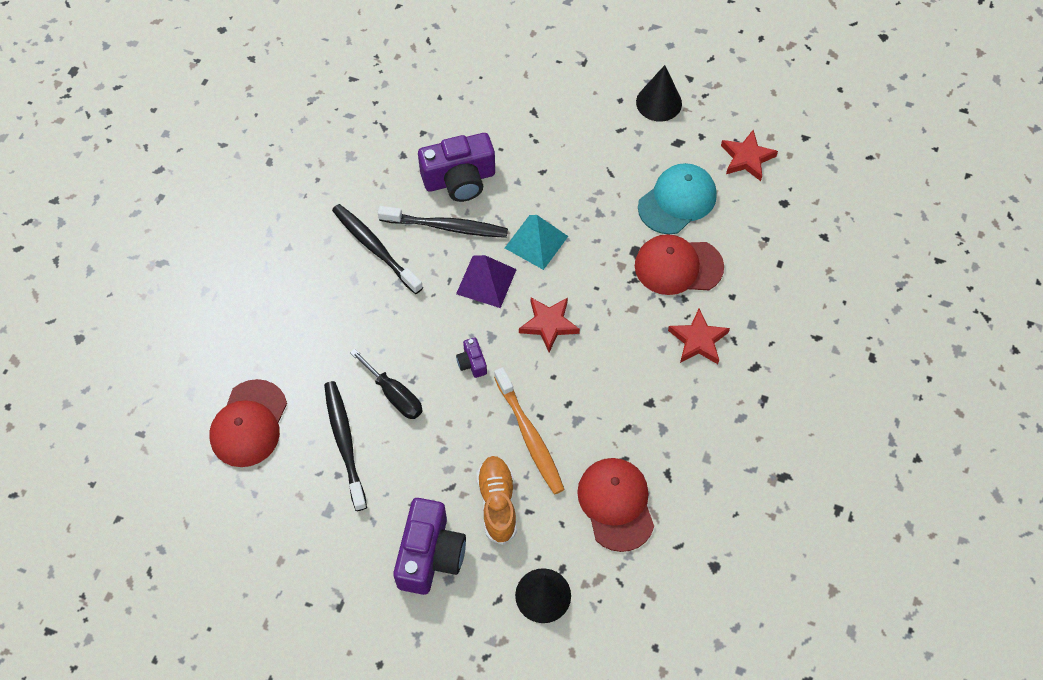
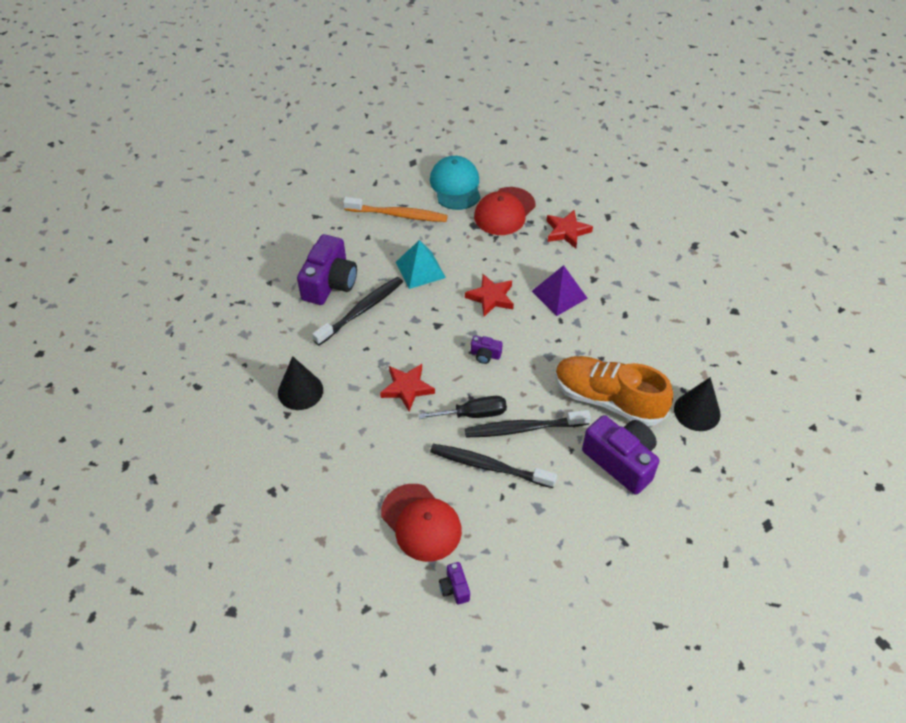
camera: 55 degrees left, 10 degrees down
black toothbrush [332,204,423,294] -> black toothbrush moved to [465,410,591,437]
purple pyramid [456,255,517,308] -> purple pyramid moved to [532,265,588,316]
orange shoe [476,456,517,545] -> orange shoe [555,356,673,426], size x1.54
orange toothbrush [494,367,565,494] -> orange toothbrush moved to [343,197,448,222]
red cap [577,458,654,552] -> none
black cone [636,65,682,121] -> black cone moved to [278,356,323,410]
red star [721,130,778,181] -> red star moved to [380,364,435,411]
none -> purple camera [439,562,470,605]

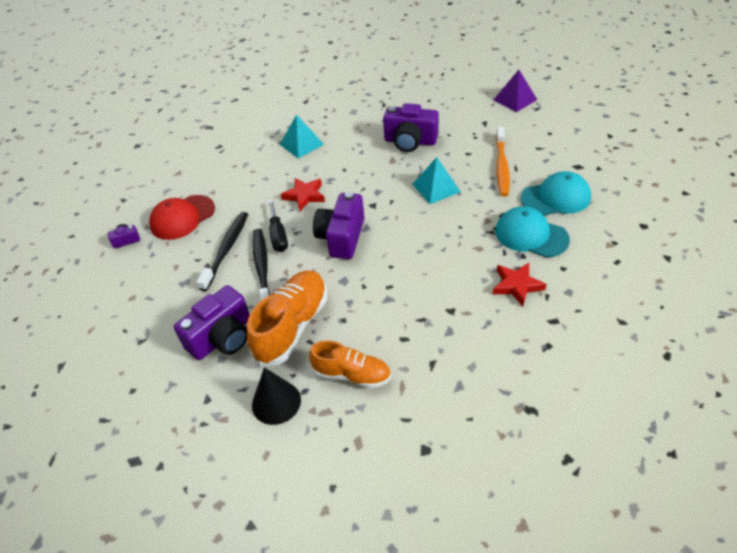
camera: 90 degrees right, 5 degrees down
black cone [278,356,323,410] -> turquoise pyramid [280,114,324,158]
black toothbrush [312,277,403,345] -> none
red star [465,274,514,317] -> none
purple camera [471,336,503,364] -> purple camera [313,192,365,259], size x2.22
red cap [474,187,536,235] -> turquoise cap [495,206,570,257]
purple pyramid [532,265,588,316] -> purple pyramid moved to [494,70,537,112]
none -> orange shoe [309,340,391,389]

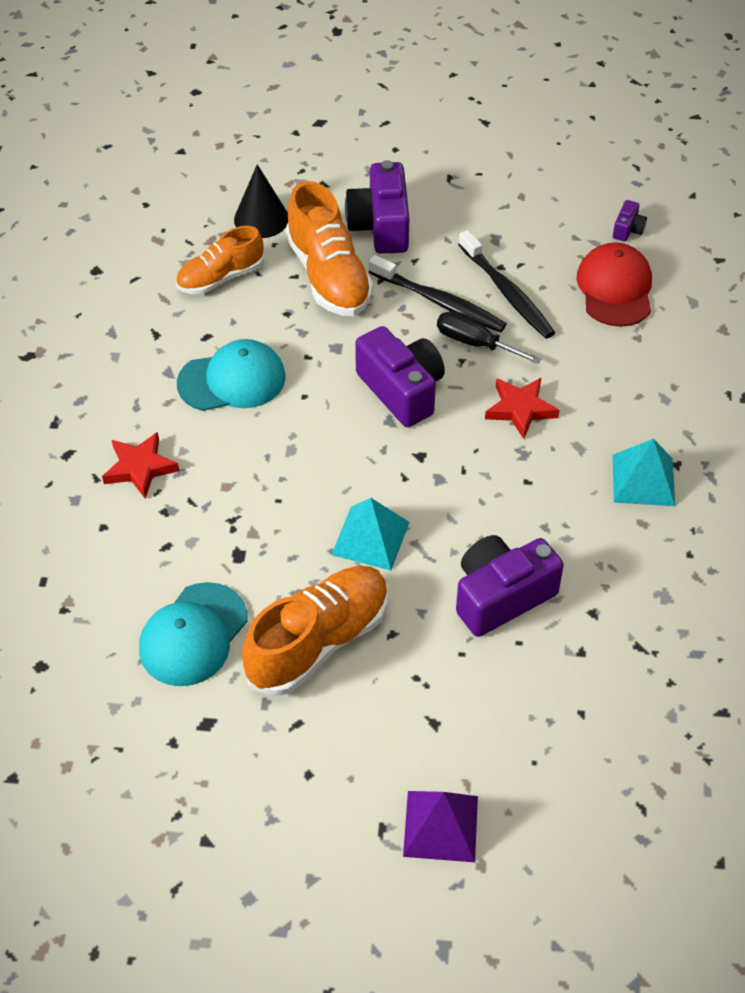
camera: 130 degrees right, 5 degrees up
orange toothbrush [495,127,510,196] -> orange shoe [242,566,388,696]
turquoise cap [495,206,570,257] -> turquoise cap moved to [177,339,286,411]

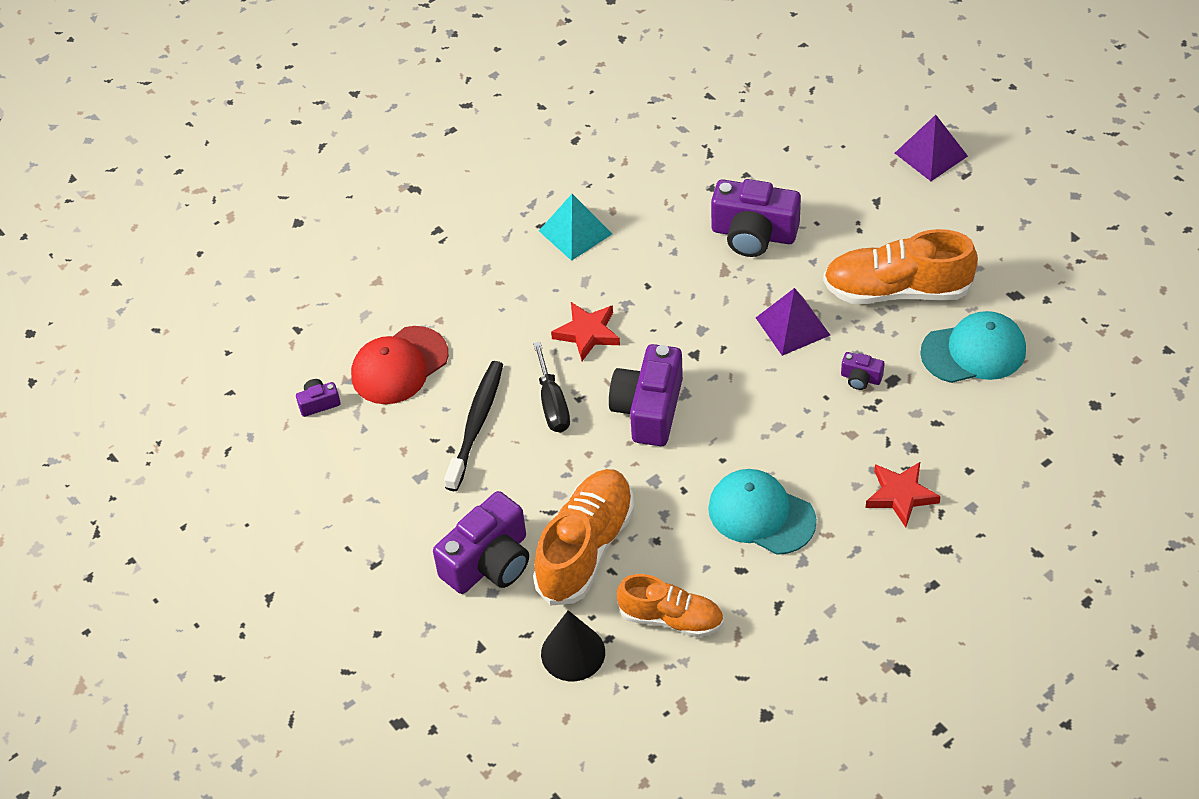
camera: 130 degrees left, 0 degrees up
turquoise pyramid [331,498,409,571] -> purple pyramid [756,288,830,356]
black toothbrush [369,255,507,332] -> none
none -> purple camera [841,352,885,390]

